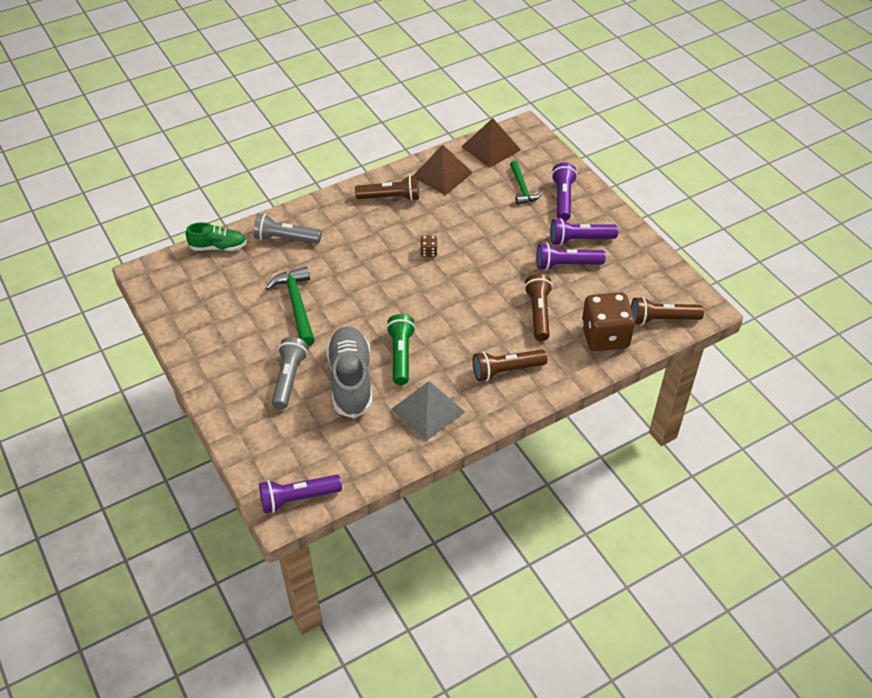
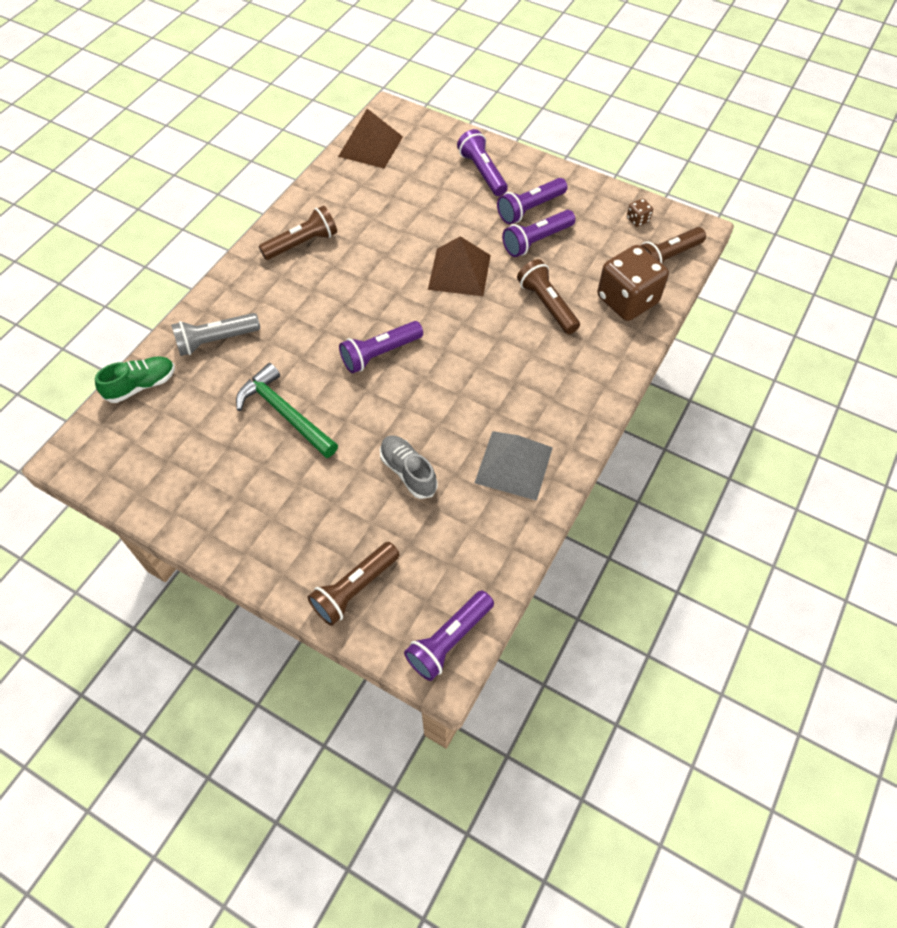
camera: 30 degrees left, 10 degrees up
grey flashlight [272,337,308,409] -> none
grey shoe [326,326,373,418] -> grey shoe [380,436,438,499], size x0.59
green flashlight [386,314,416,385] -> none
brown pyramid [413,144,473,195] -> brown pyramid moved to [428,236,491,296]
brown dice [420,236,437,257] -> brown dice moved to [627,198,653,227]
brown flashlight [473,350,547,381] -> brown flashlight moved to [308,542,400,626]
green hammer [510,161,542,205] -> none
none -> purple flashlight [339,321,423,373]

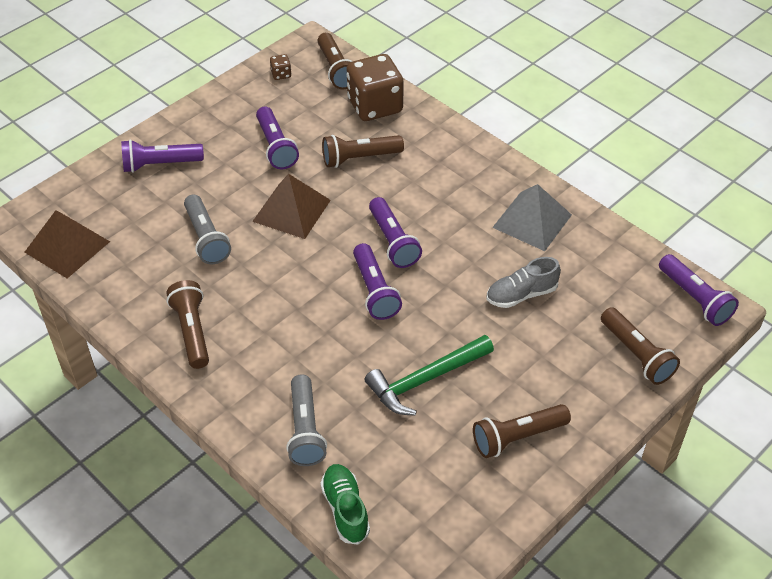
camera: 75 degrees left, 10 degrees down
purple flashlight [497,178,568,224] -> purple flashlight moved to [369,197,422,268]
none -> grey flashlight [184,194,231,264]
none -> brown flashlight [473,404,571,458]

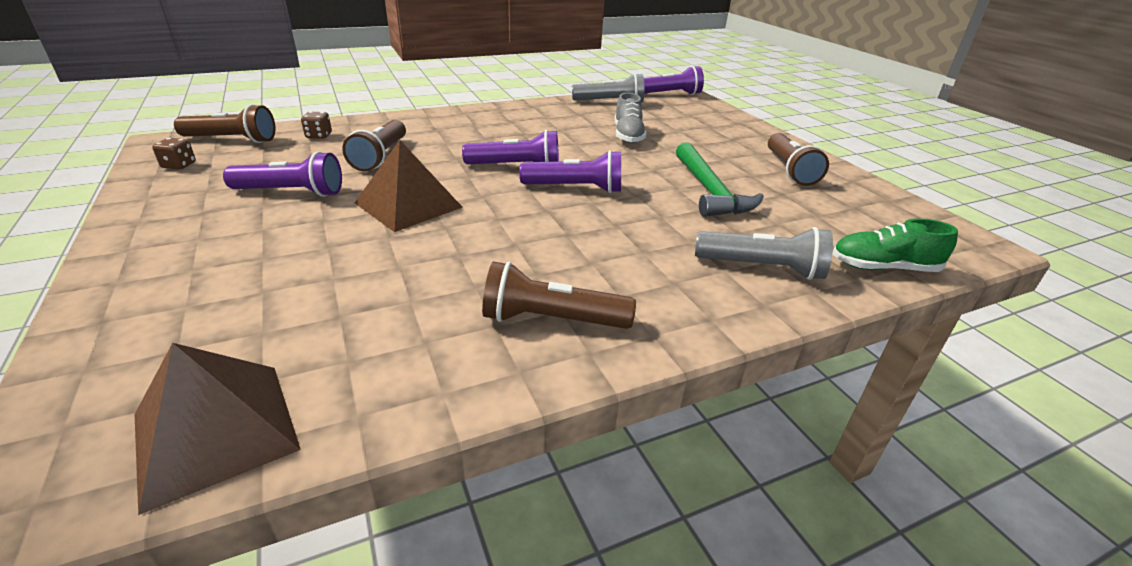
camera: 70 degrees left, 15 degrees down
purple flashlight [121,139,204,173] -> none
grey flashlight [184,194,231,264] -> grey flashlight moved to [572,73,644,102]
brown dice [347,54,404,121] -> brown dice [301,111,332,139], size x0.41
grey pyramid [492,184,572,251] -> none
brown flashlight [601,307,680,385] -> none

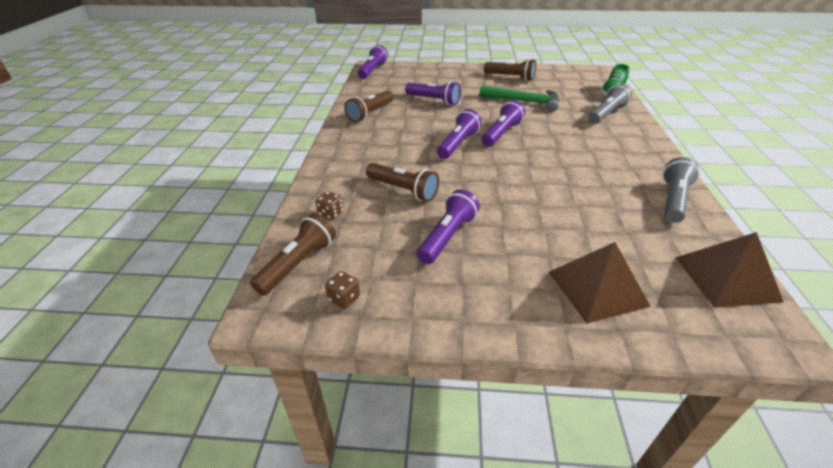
camera: 60 degrees left, 5 degrees up
brown pyramid [355,140,463,232] -> brown pyramid moved to [549,242,651,324]
brown flashlight [482,262,636,329] -> brown flashlight moved to [344,90,393,122]
grey flashlight [572,73,644,102] -> grey flashlight moved to [663,157,700,223]
grey shoe [615,93,647,143] -> purple flashlight [405,81,461,105]

